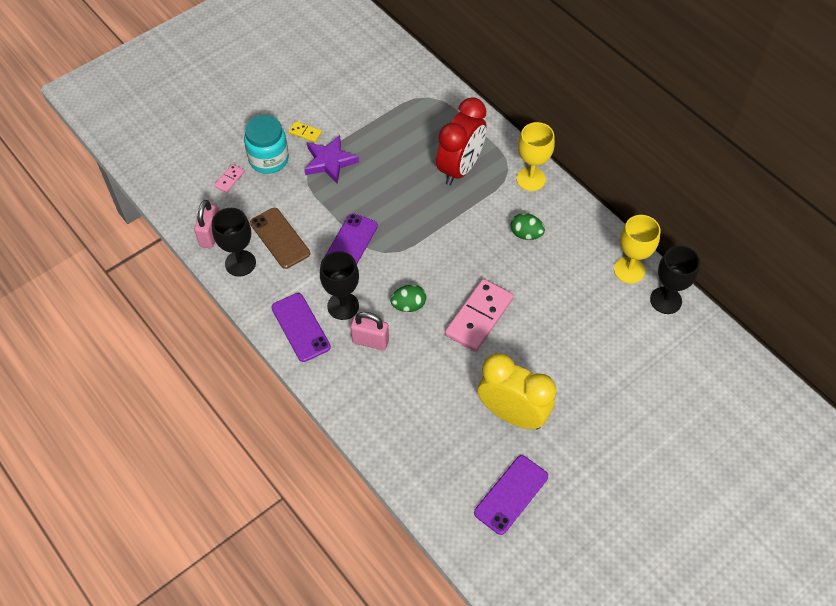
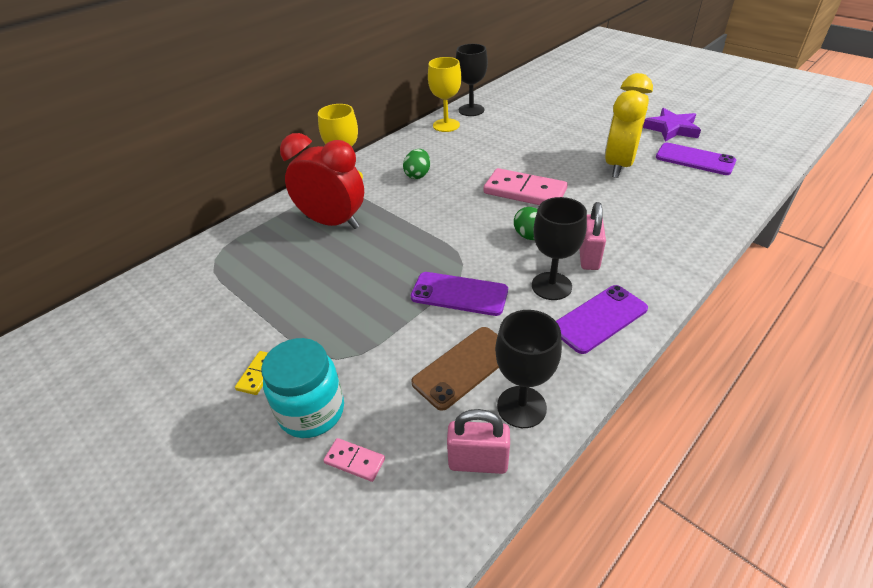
camera: 95 degrees left, 15 degrees down
purple star [304,135,359,184] -> purple star moved to [643,108,701,142]

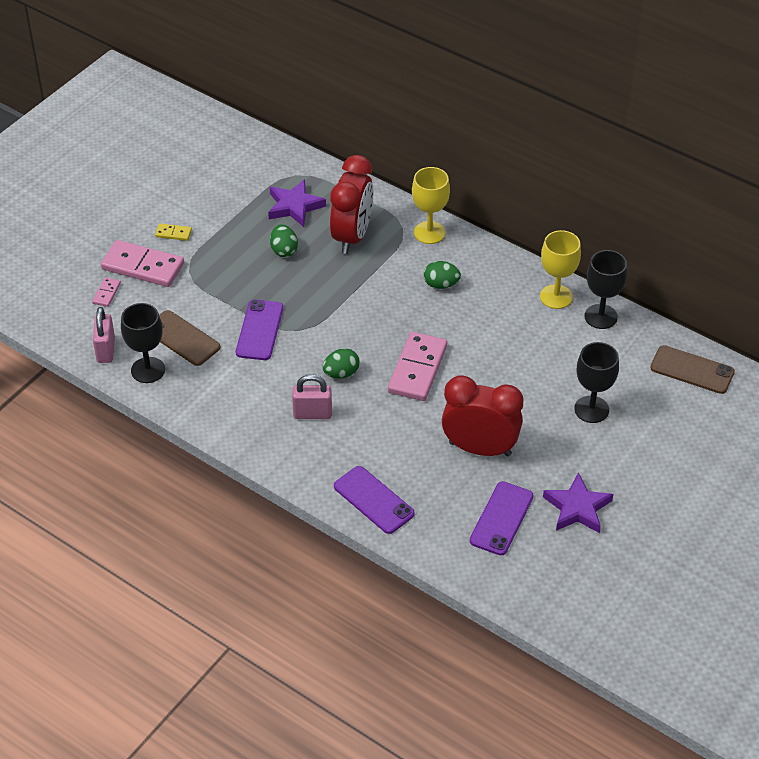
camera: 80 degrees right, 5 degrees up
turquoise jar [261,338,344,438] -> pink domino [101,240,184,287]
black goblet [532,197,587,300] -> black goblet moved to [574,342,619,423]
purple phone [556,285,648,354] -> purple phone moved to [334,466,415,534]
yellow clock [605,73,653,178] -> red clock [442,375,524,456]
none -> purple star [268,179,326,227]
none -> green egg [270,224,298,257]
none -> brown phone [650,345,735,394]

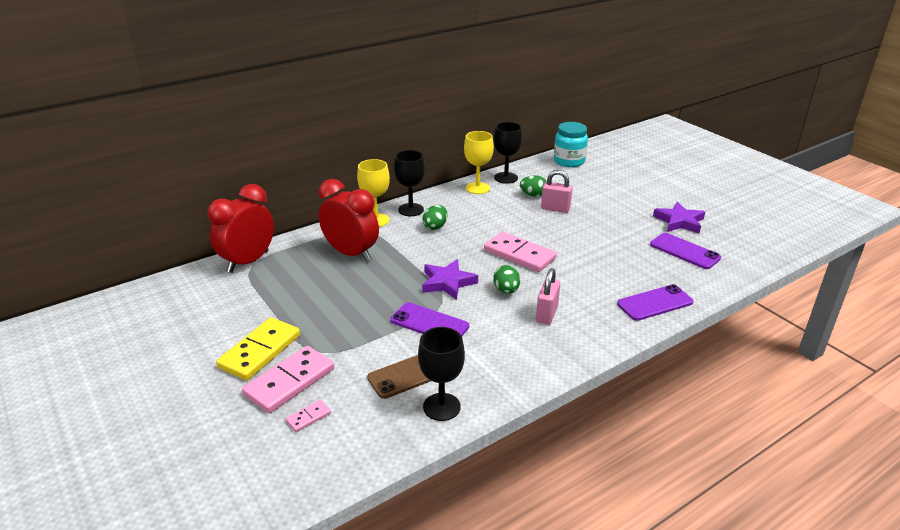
camera: 70 degrees left, 15 degrees down
pink domino [92,277,121,307] -> pink domino turned 75 degrees counterclockwise [286,400,331,432]
pink padlock [93,307,115,363] -> pink padlock moved to [541,170,572,213]
yellow domino [155,223,192,241] -> yellow domino [216,317,300,380], size x2.19
purple star [268,179,326,227] -> purple star moved to [422,259,478,300]
green egg [270,224,298,257] -> green egg moved to [520,175,547,197]
red clock [442,375,524,456] -> red clock moved to [208,184,274,273]
black goblet [574,342,619,423] -> black goblet moved to [394,150,425,216]
brown phone [650,345,735,394] -> turquoise jar [554,122,588,167]

